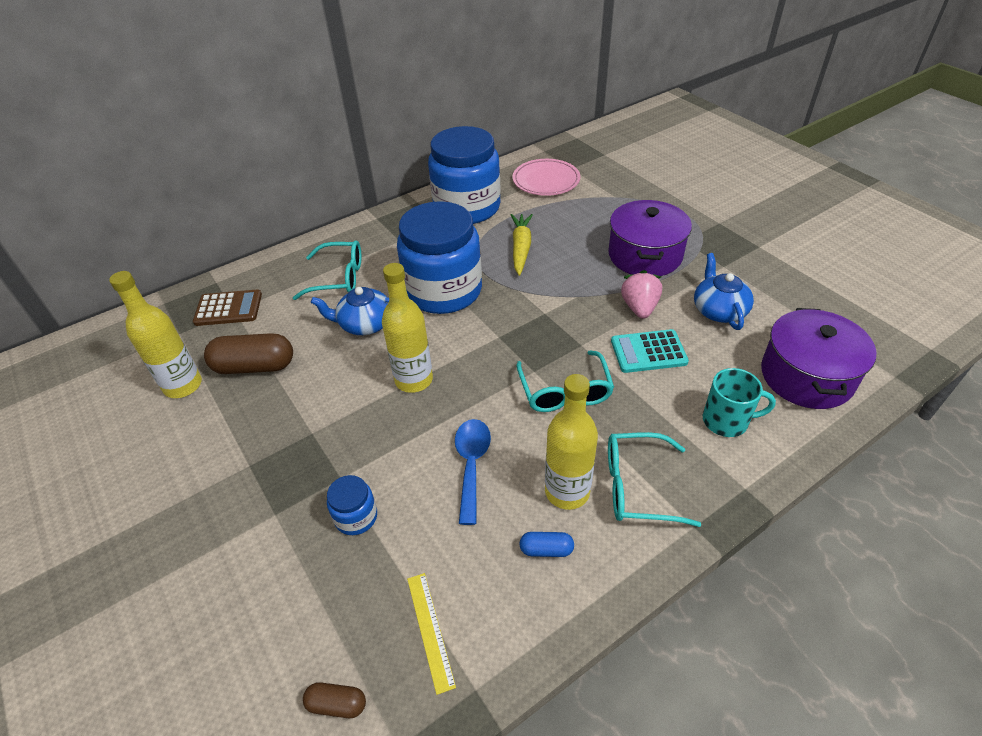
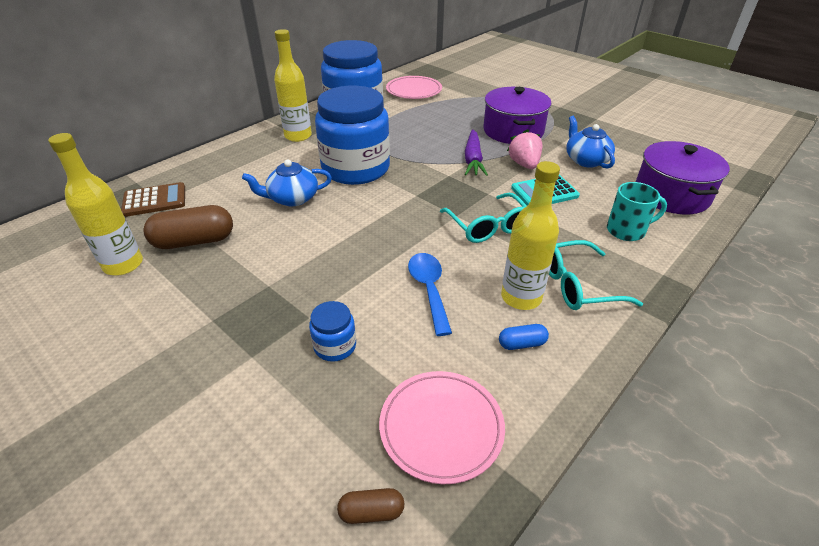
camera: 15 degrees left, 5 degrees down
turquoise glasses [293,240,361,300] -> none
yellow bottle [382,263,433,393] -> yellow bottle moved to [274,29,312,142]
yellow ruler [407,573,456,695] -> pink plate [379,371,505,484]
yellow carrot [511,214,533,276] -> none
none -> purple carrot [465,129,488,176]

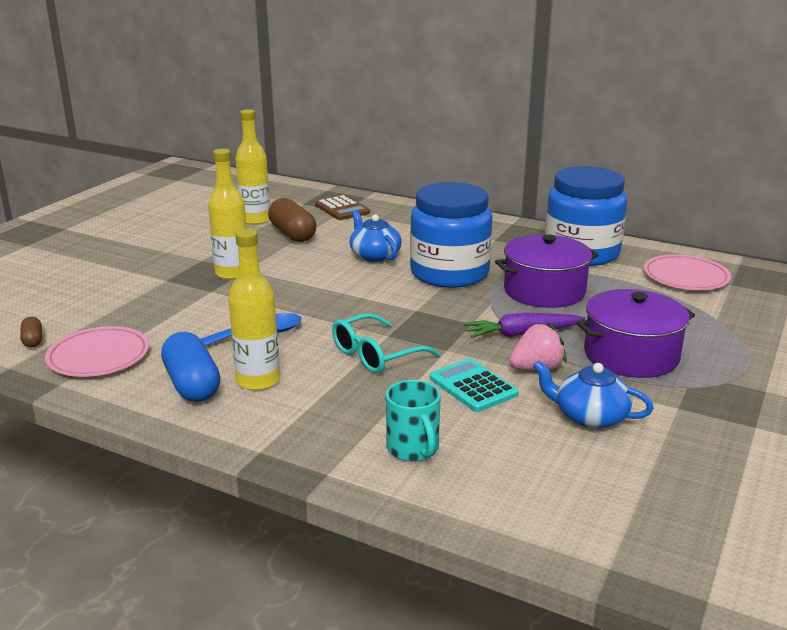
camera: 75 degrees right, 15 degrees down
yellow bottle [274,29,312,142] -> yellow bottle moved to [208,149,247,280]
blue jar [309,301,356,362] -> none
blue capsule [499,324,549,350] -> blue capsule [161,332,220,402], size x2.03
turquoise glasses [549,240,643,310] -> none
blue teapot [566,116,615,169] -> blue teapot turned 120 degrees counterclockwise [533,361,654,429]
purple pot [636,141,730,214] -> purple pot moved to [495,234,599,308]

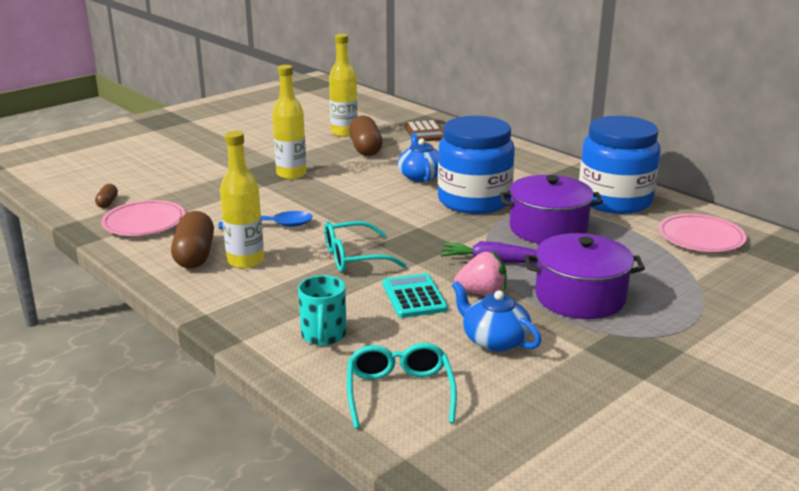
camera: 20 degrees right, 0 degrees up
blue capsule [161,332,220,402] -> brown capsule [171,211,214,269]
none -> turquoise glasses [347,343,457,429]

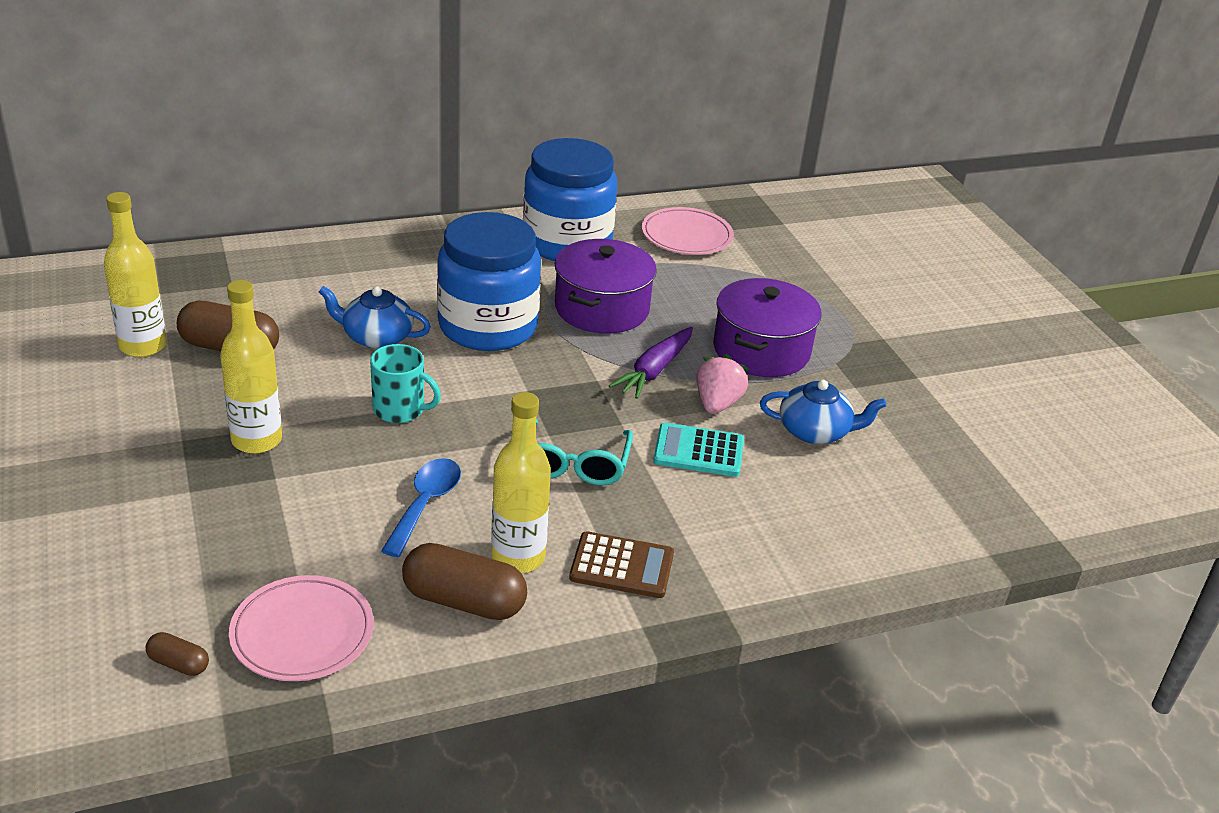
camera: 70 degrees left, 10 degrees up
turquoise mug [298,275,346,346] -> turquoise mug moved to [370,344,441,423]
turquoise glasses [347,343,457,429] -> none
brown calculator [404,120,444,141] -> brown calculator moved to [569,531,674,598]
blue teapot [452,281,541,352] -> blue teapot turned 150 degrees counterclockwise [760,380,887,444]

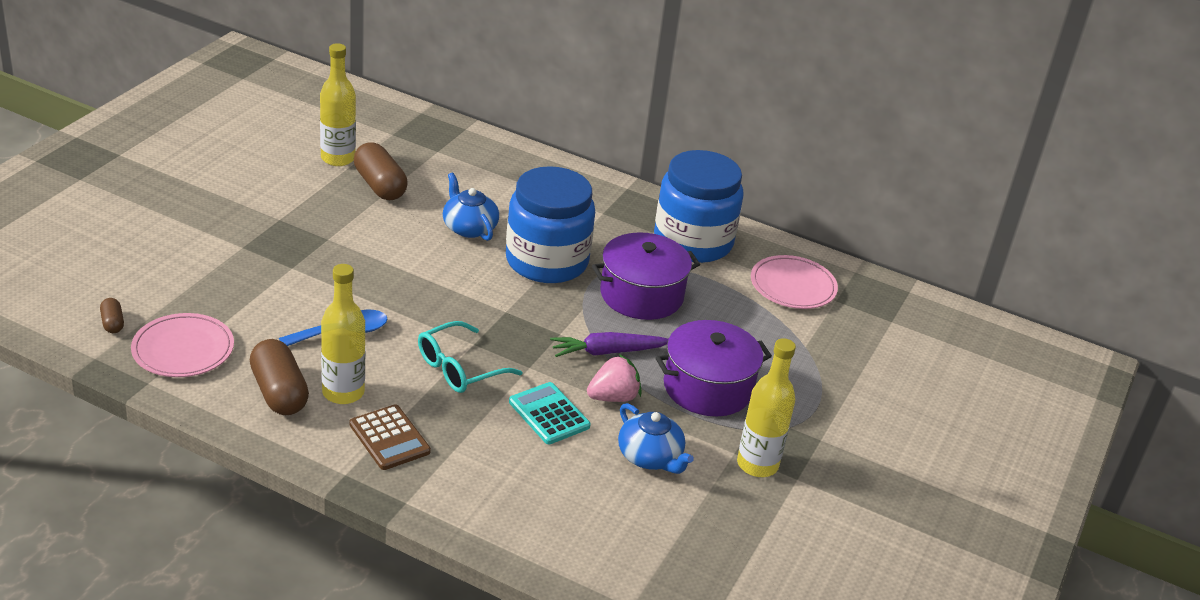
camera: 45 degrees right, 0 degrees up
yellow bottle [220,280,282,454] -> yellow bottle moved to [737,338,796,477]
turquoise mug [370,344,441,423] -> none

